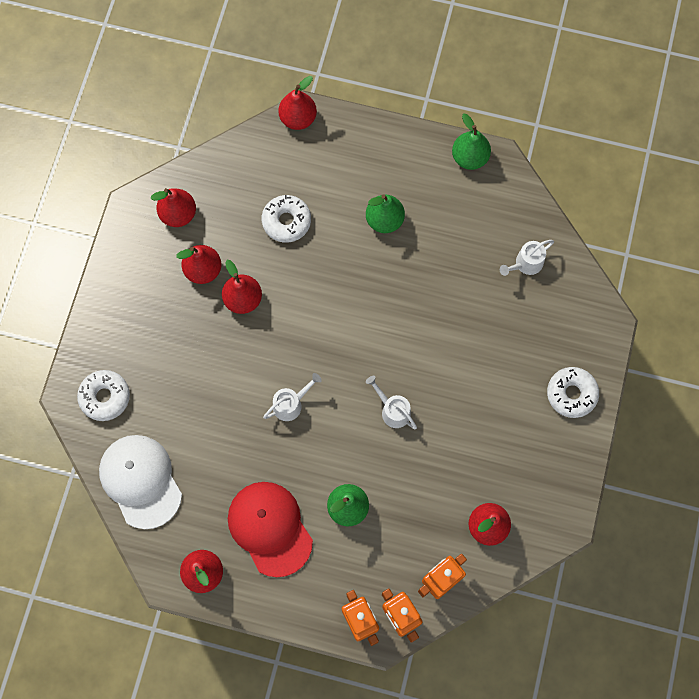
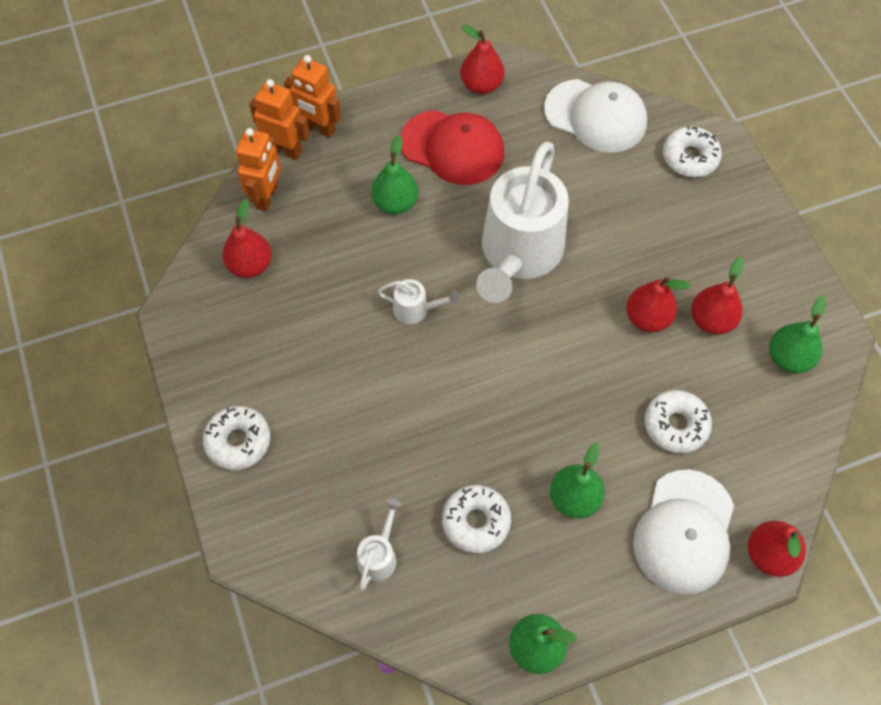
camera: 145 degrees right, 10 degrees down
red pear [151,188,196,227] -> green pear [769,295,826,373]
white watering can [263,373,322,421] -> white watering can [476,141,569,303], size x2.46
none -> white donut [442,485,511,553]
none -> white cap [633,470,734,594]

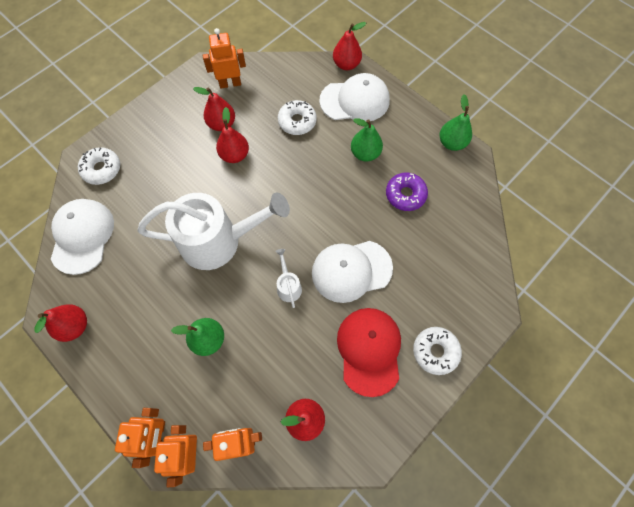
camera: 115 degrees left, 5 degrees up
white watering can [357,499,402,590] -> none
red cap [400,110,504,185] -> red cap moved to [337,308,401,397]
white donut [442,485,511,553] -> purple donut [386,173,428,211]
green pear [769,295,826,373] -> orange robot [203,28,246,89]
none -> white cap [312,241,393,303]

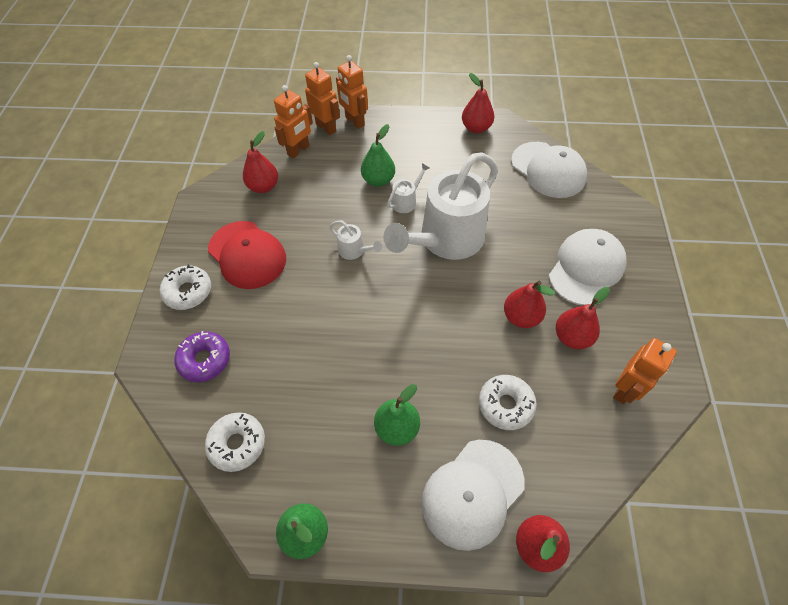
camera: 140 degrees right, 10 degrees down
white donut [78,147,120,185] -> white donut moved to [205,412,265,472]
white cap [312,241,393,303] -> white cap moved to [549,229,627,305]
purple donut [386,173,428,211] -> purple donut moved to [174,331,230,382]
none -> white watering can [387,163,430,213]

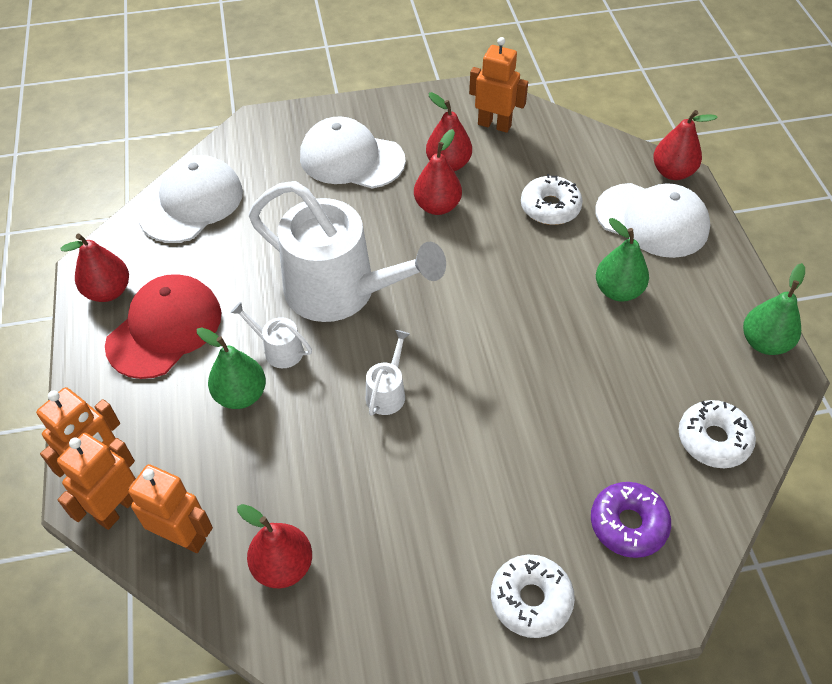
camera: 105 degrees left, 5 degrees down
red cap [208,221,286,289] -> red cap moved to [105,274,221,379]

